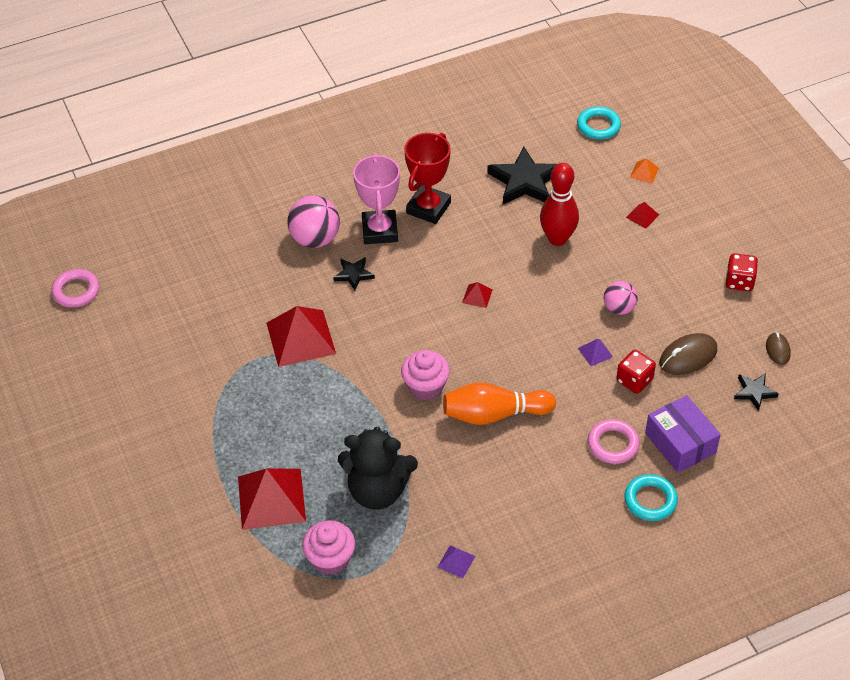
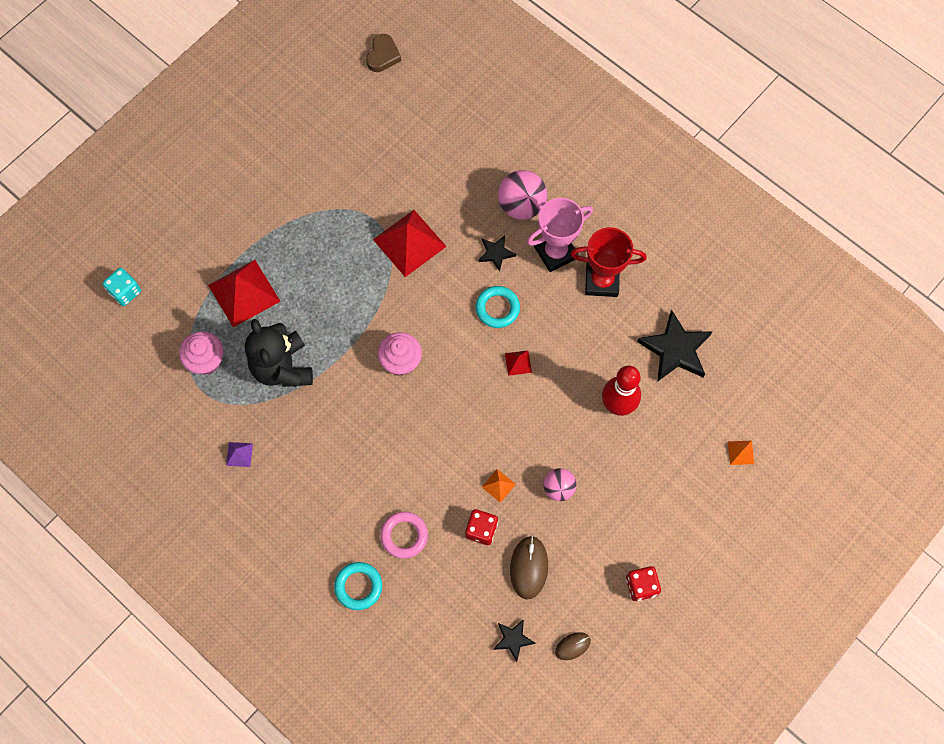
camera: 65 degrees right, 20 degrees up
pink ring [52,269,99,307] -> brown heart [366,34,401,72]
orange bowling pin [443,382,556,425] -> none
turquoise ring [577,107,621,139] -> turquoise ring moved to [475,286,520,328]
purple pyramid [578,339,613,366] -> orange pyramid [482,469,516,503]
red pyramid [626,202,659,229] -> none
purple box [645,395,721,473] -> none
brown mouse [659,333,717,375] -> brown mouse turned 60 degrees clockwise [510,535,548,599]
none -> turquoise dice [103,268,141,306]

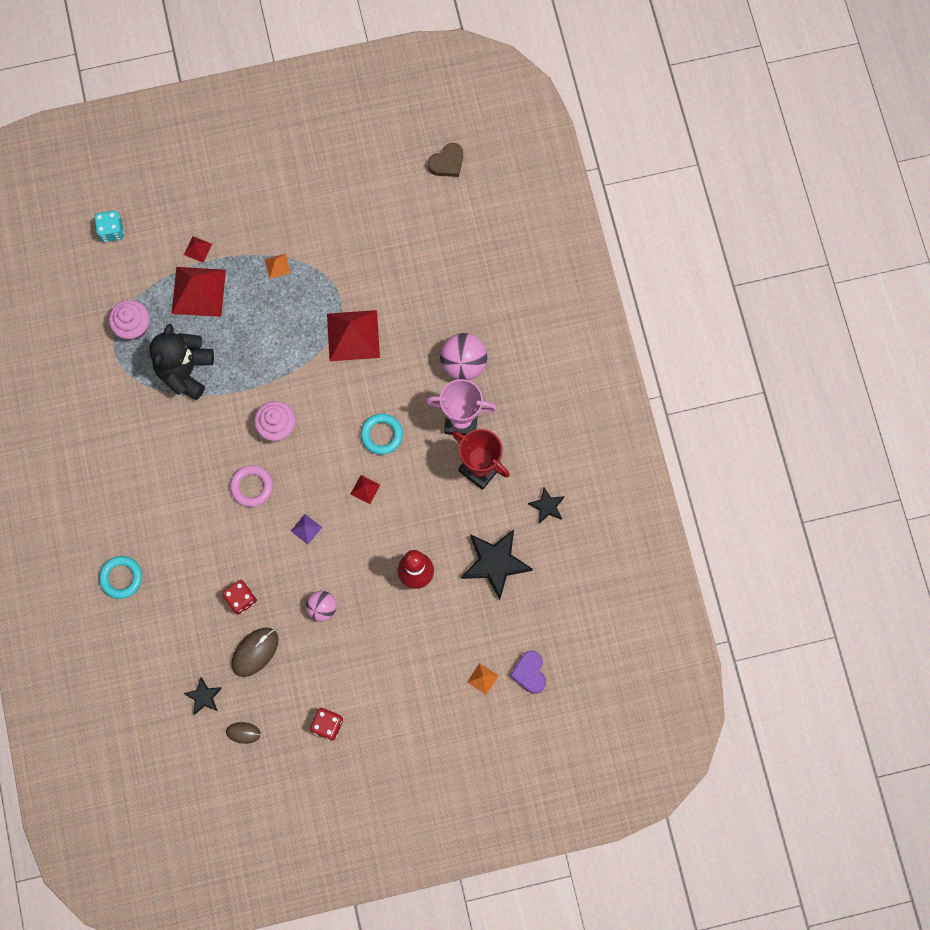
camera: 35 degrees right, 5 degrees up
purple pyramid [226,442,253,467] -> purple pyramid moved to [291,514,322,545]
pink ring [380,512,428,559] -> pink ring moved to [230,465,273,507]
black star [478,235,516,272] -> black star moved to [528,488,565,524]
orange pyramid [482,469,516,503] -> orange pyramid moved to [265,254,291,279]
none -> red pyramid [184,236,212,263]
none -> purple heart [510,651,546,694]

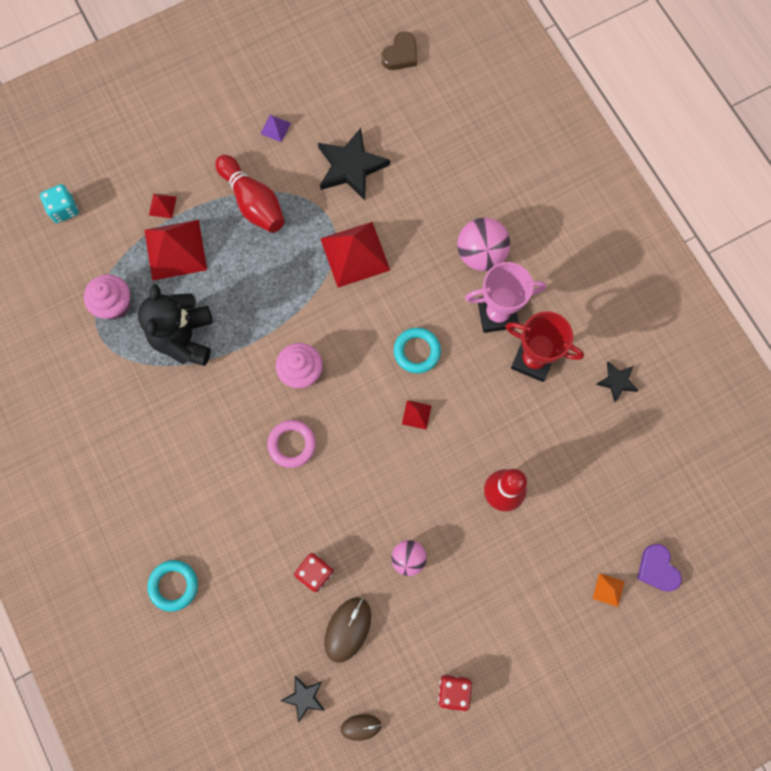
camera: 15 degrees left, 0 degrees up
orange pyramid [265,254,291,279] -> red bowling pin [215,155,285,233]
purple pyramid [291,514,322,545] -> purple pyramid moved to [260,115,291,142]
black star [461,530,533,600] -> black star moved to [318,128,390,200]

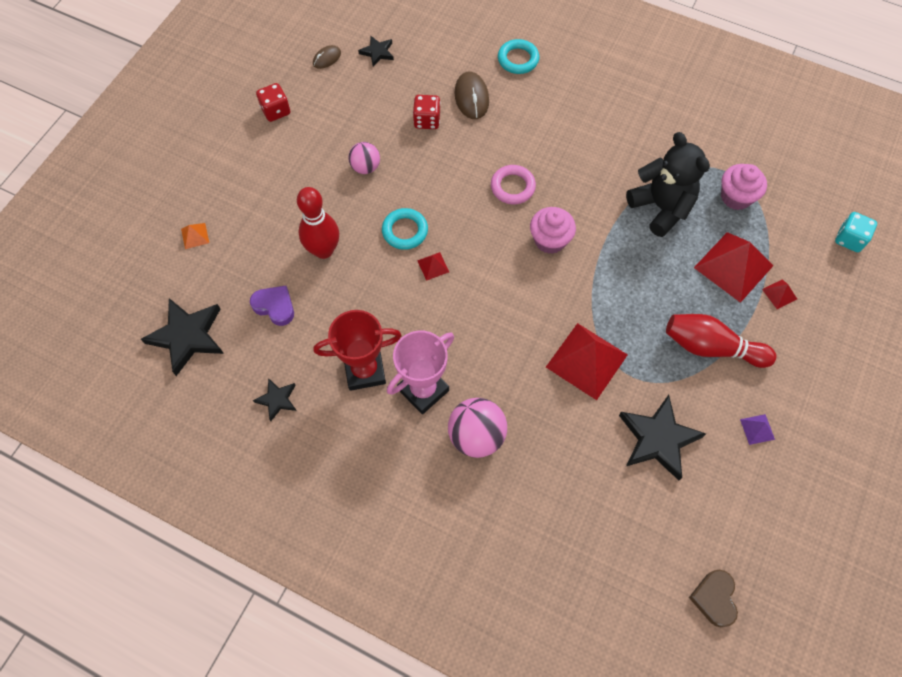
camera: 145 degrees right, 10 degrees down
brown mouse [324,597,371,663] -> brown mouse moved to [454,71,489,119]
turquoise ring [394,328,441,373] -> turquoise ring moved to [382,208,428,250]
purple heart [637,544,682,592] -> purple heart moved to [250,286,294,326]
none -> black star [141,298,224,376]

